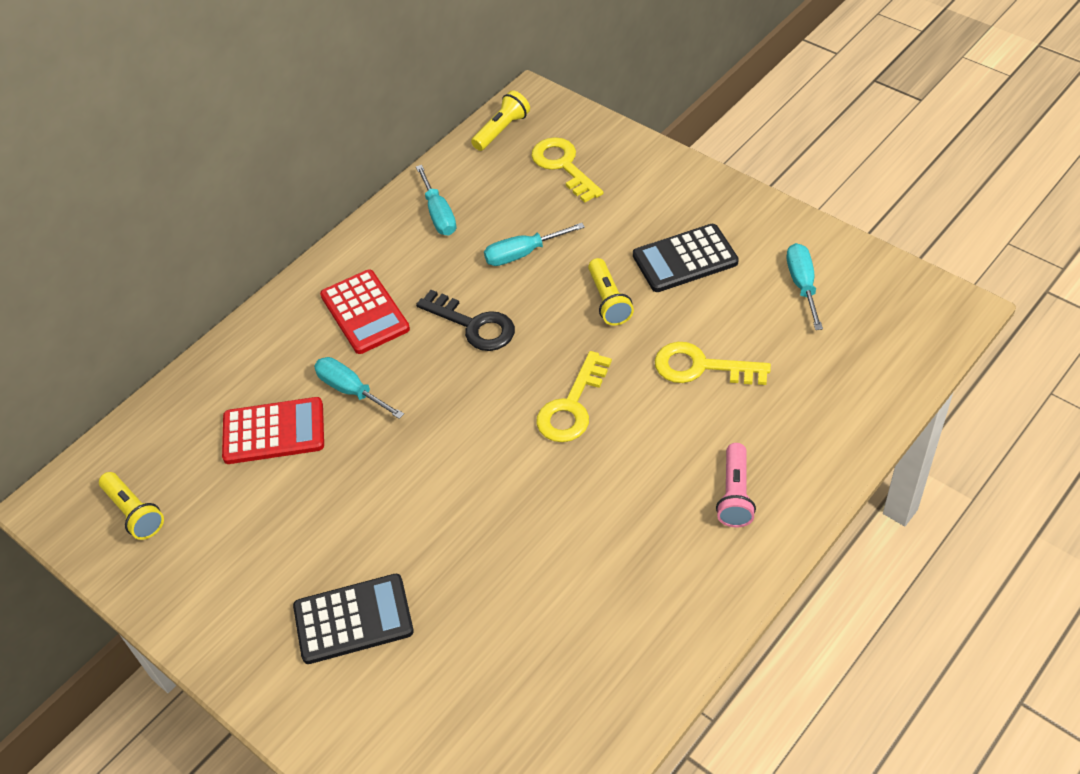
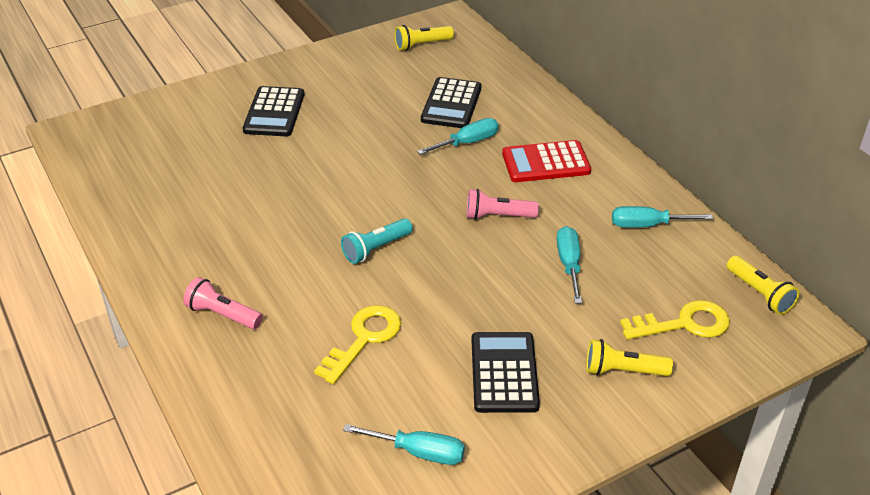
camera: 105 degrees right, 10 degrees down
red calculator [222,397,324,464] -> black calculator [421,77,481,128]
black key [416,290,515,351] -> pink flashlight [466,189,539,220]
yellow key [536,351,612,442] -> turquoise flashlight [341,218,413,264]
yellow flashlight [588,258,634,326] -> yellow flashlight moved to [586,339,673,376]

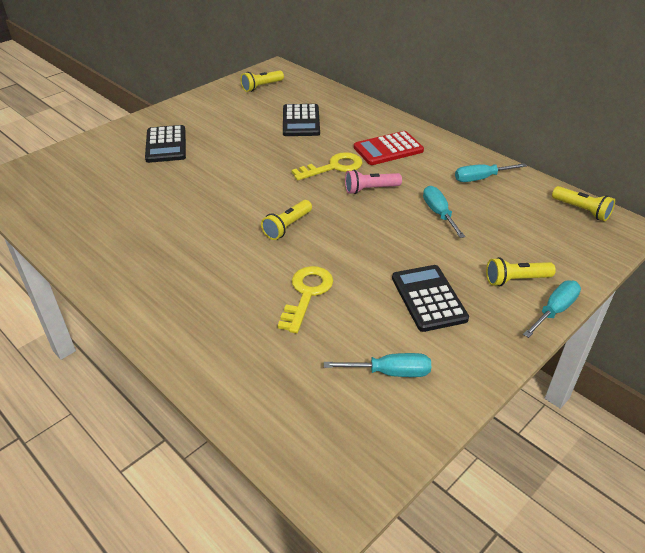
camera: 15 degrees left, 0 degrees up
pink flashlight [183,277,263,329] -> none
turquoise flashlight [341,218,413,264] -> yellow flashlight [261,200,312,240]
turquoise screwdriver [417,118,499,155] -> turquoise screwdriver moved to [523,280,581,338]
yellow key [620,300,730,340] -> yellow key moved to [292,152,363,180]

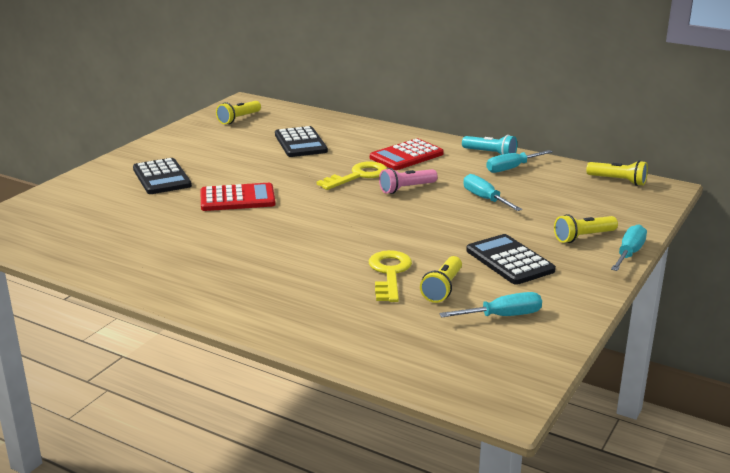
camera: 15 degrees left, 15 degrees down
yellow flashlight [261,200,312,240] -> yellow flashlight moved to [420,256,462,303]
none -> red calculator [201,183,276,211]
none -> turquoise flashlight [462,135,517,155]

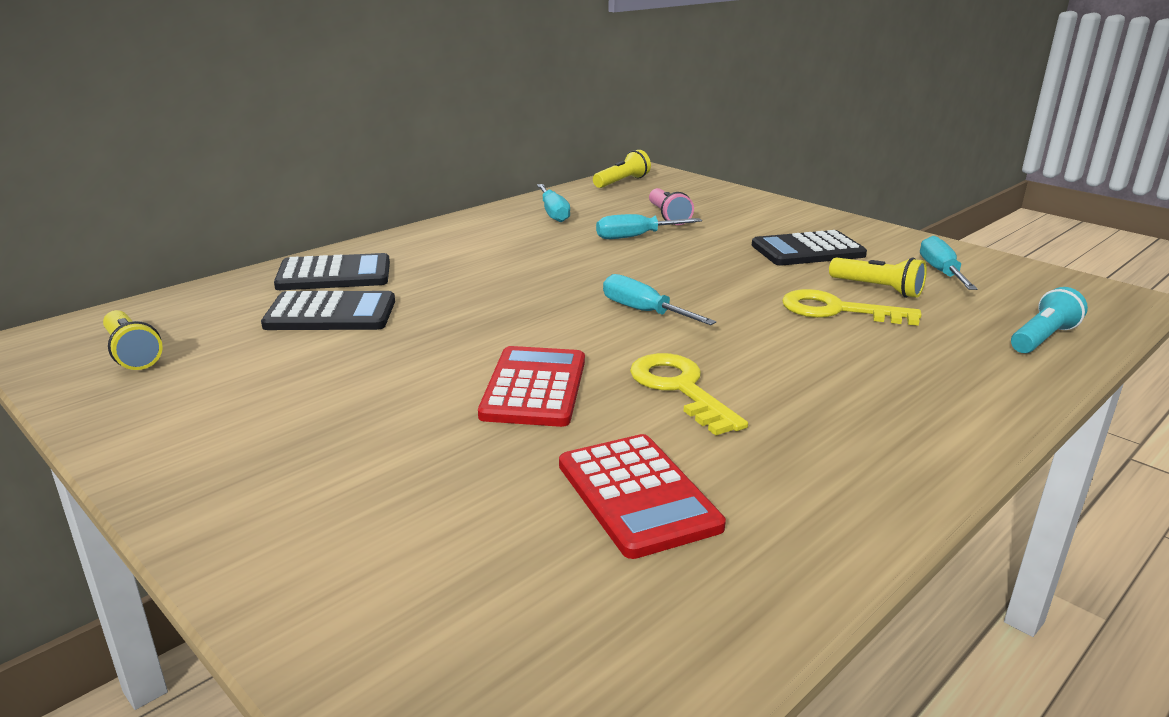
camera: 75 degrees left, 0 degrees up
black calculator [133,158,192,194] -> black calculator moved to [274,253,390,290]
yellow key [317,161,387,190] -> yellow key moved to [630,353,748,436]
red calculator [370,138,444,170] -> red calculator moved to [559,434,726,559]
pink flashlight [379,168,438,194] -> pink flashlight moved to [649,188,694,225]
turquoise flashlight [462,135,517,155] -> turquoise flashlight moved to [1011,287,1088,353]
yellow flashlight [554,214,618,243] -> none
turquoise screwdriver [611,224,647,271] -> turquoise screwdriver moved to [603,274,716,325]

